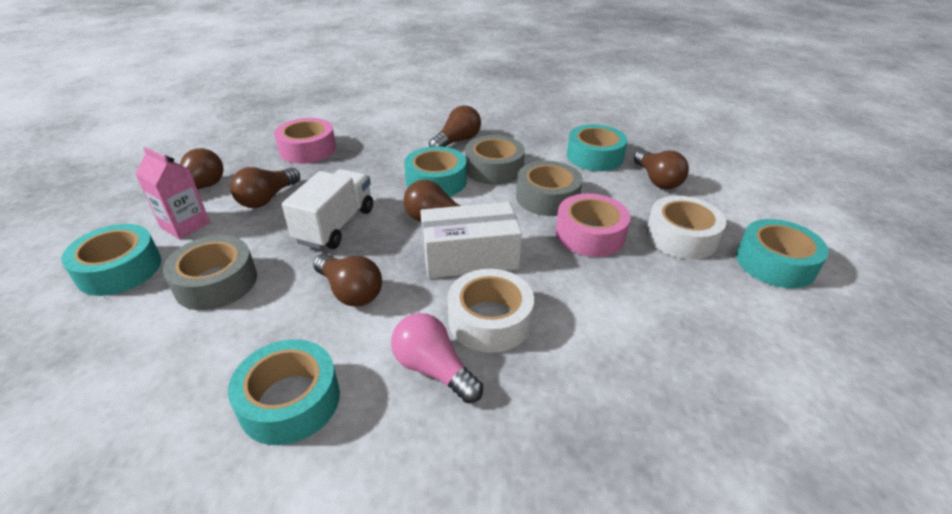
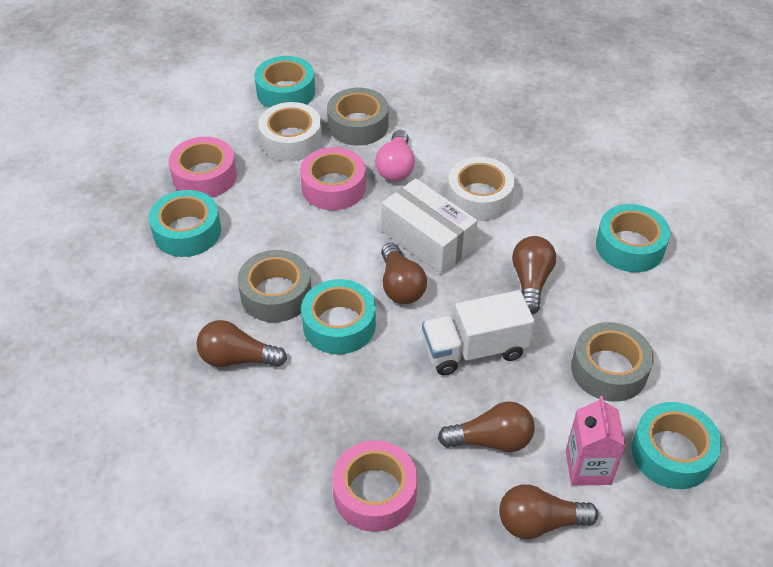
camera: 125 degrees left, 10 degrees up
pink light bulb [391,313,483,403] -> pink light bulb moved to [375,130,415,181]
grey tape [516,161,583,216] -> grey tape moved to [327,88,389,146]
brown light bulb [634,150,689,189] -> pink tape [169,137,237,198]

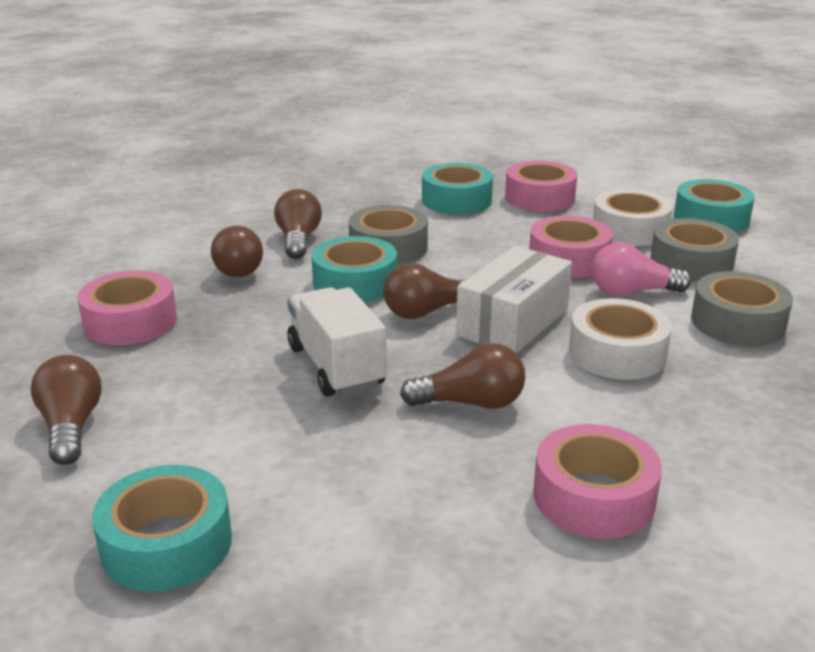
camera: 80 degrees right, 20 degrees down
brown light bulb [438,401,535,452] -> brown light bulb moved to [211,226,263,277]
pink carton [566,396,626,486] -> none
grey tape [571,322,654,402] -> grey tape moved to [691,271,793,346]
turquoise tape [596,204,670,272] -> pink tape [533,424,662,539]

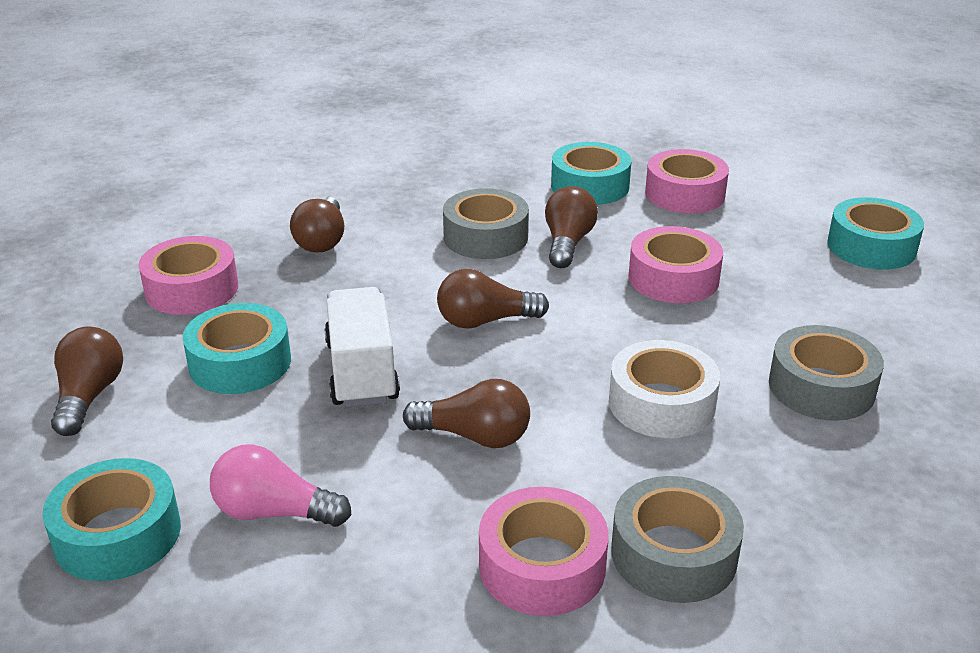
camera: 15 degrees right, 5 degrees up
brown light bulb [274,189,322,259] -> brown light bulb moved to [545,186,598,268]
turquoise tape [312,236,397,302] -> turquoise tape moved to [183,303,291,394]
white box [456,246,572,353] -> none
pink light bulb [592,242,692,296] -> pink light bulb moved to [210,444,351,527]
white tape [593,189,673,246] -> none
grey tape [650,218,739,281] -> grey tape moved to [611,476,744,603]

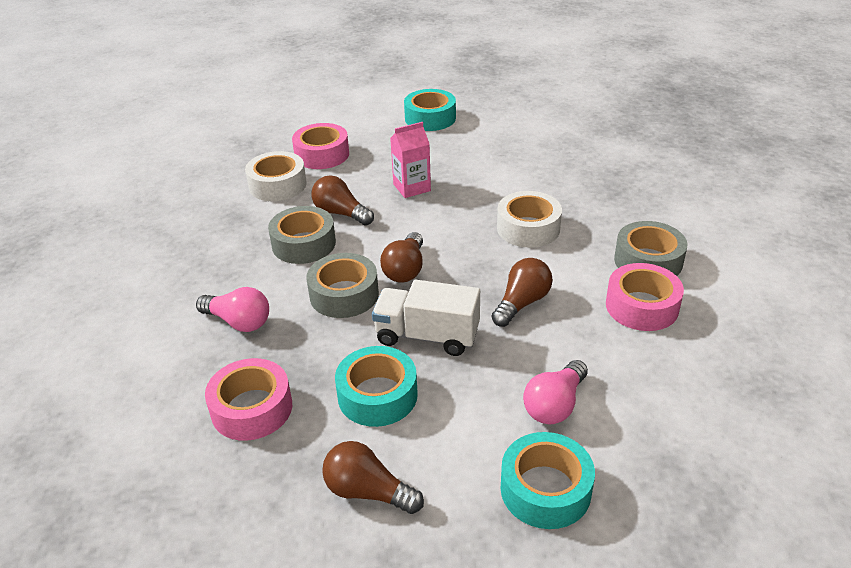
camera: 65 degrees left, 5 degrees up
brown light bulb [290,196,344,253] -> pink light bulb [196,287,269,332]
turquoise tape [551,142,632,205] -> white tape [245,151,307,201]
pink tape [628,226,723,303] -> pink carton [390,122,431,198]
grey tape [769,325,884,421] -> grey tape moved to [307,253,379,318]

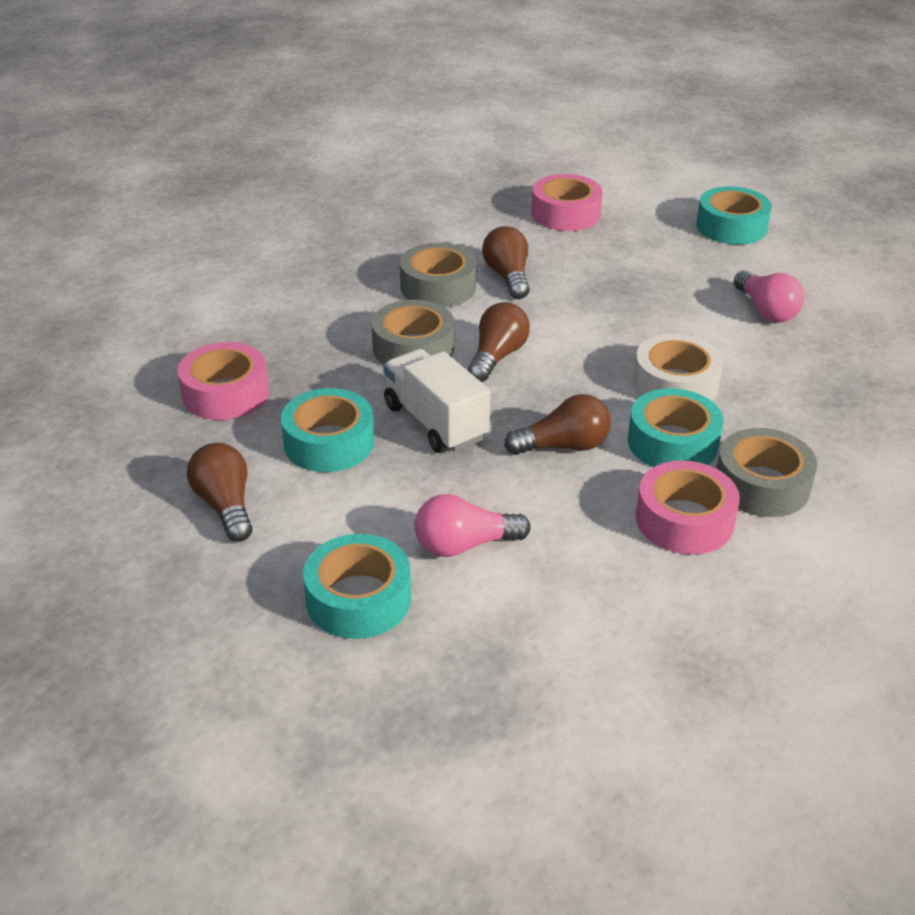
camera: 40 degrees right, 0 degrees up
pink light bulb [196,287,269,332] -> pink light bulb moved to [734,270,804,322]
white tape [245,151,307,201] -> none
brown light bulb [380,232,423,283] -> brown light bulb turned 150 degrees clockwise [468,302,530,382]
pink carton [390,122,431,198] -> none
none -> turquoise tape [628,388,724,467]

